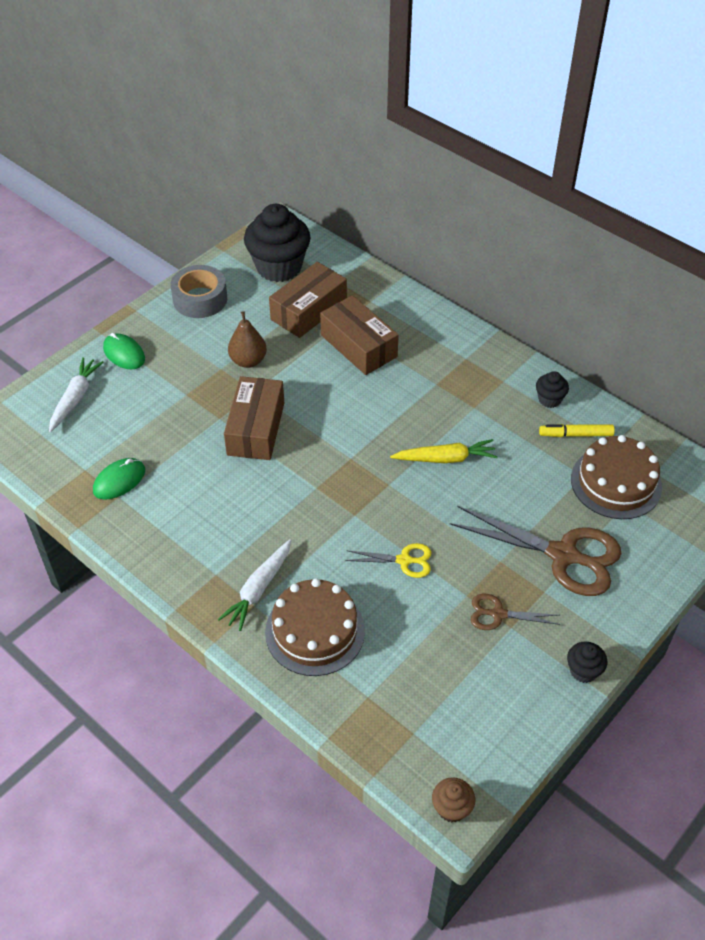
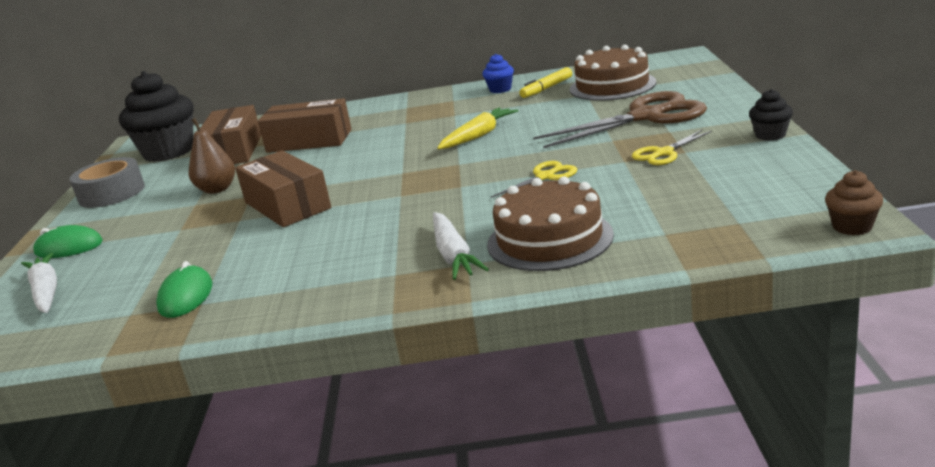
camera: 40 degrees left, 25 degrees down
brown scissors [471,594,560,630] -> yellow scissors [632,130,712,165]
black cupcake [536,371,569,408] -> blue cupcake [482,54,514,93]

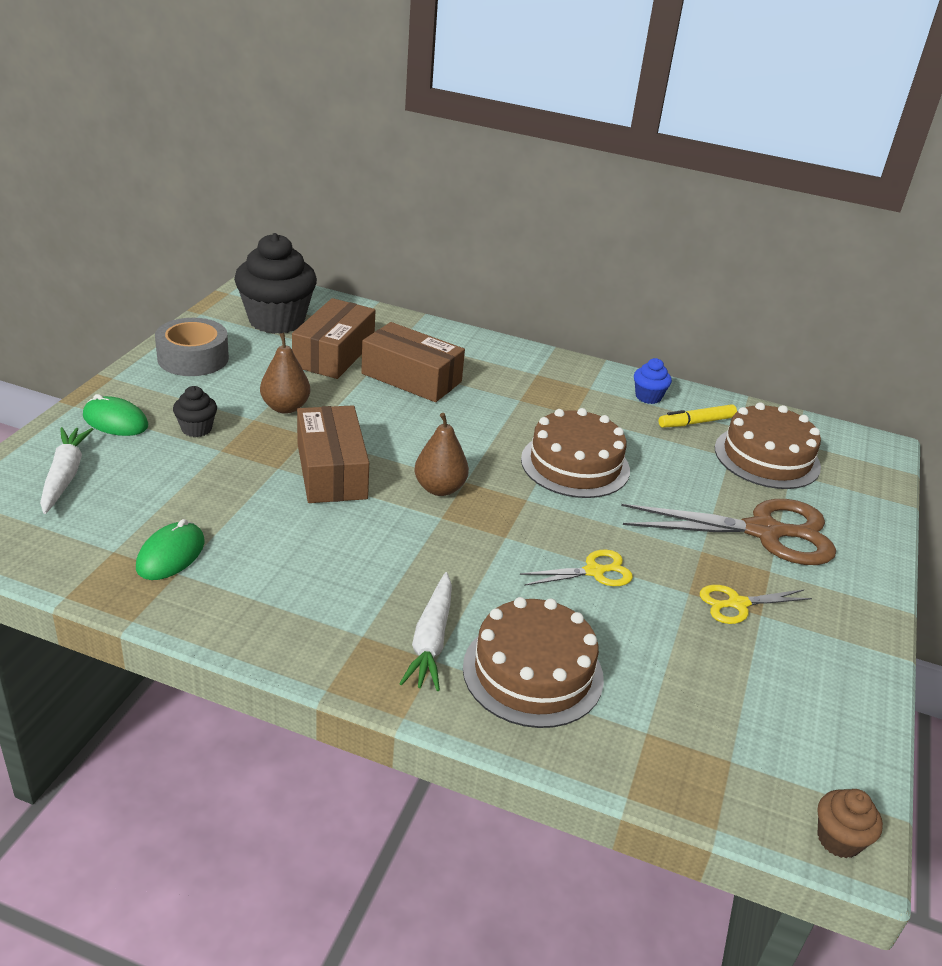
camera: 15 degrees right, 10 degrees up
yellow carrot [437,107,519,149] -> brown cake [521,408,630,498]
black cupcake [749,89,793,141] -> black cupcake moved to [173,386,217,437]
none -> brown pear [414,413,469,496]

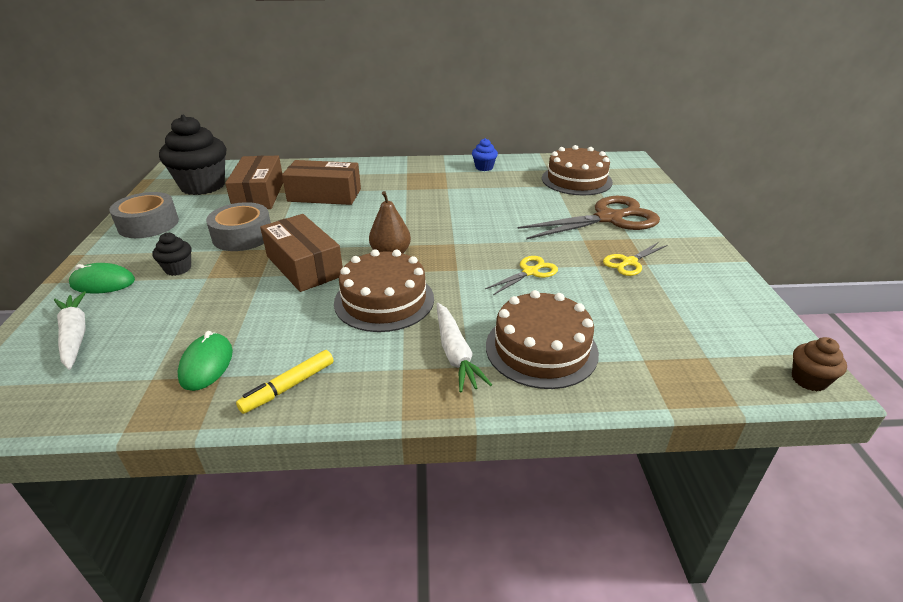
camera: 20 degrees left, 0 degrees up
brown pear [260,333,310,414] -> grey tape [206,202,271,251]
brown cake [521,408,630,498] -> brown cake moved to [334,249,434,332]
yellow marker [659,404,737,428] -> yellow marker moved to [236,350,334,414]

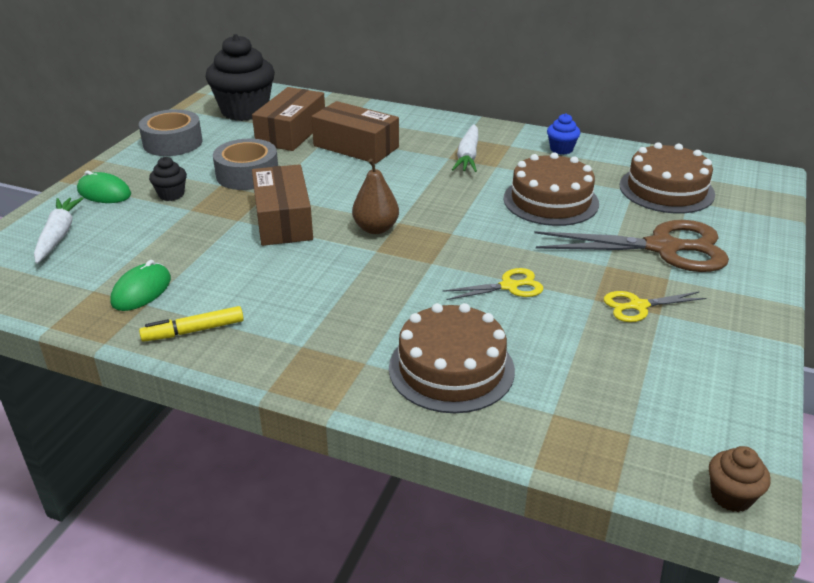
camera: 25 degrees right, 0 degrees up
brown cake [334,249,434,332] -> brown cake moved to [503,152,599,226]
white carrot [437,303,492,393] -> white carrot moved to [452,124,478,172]

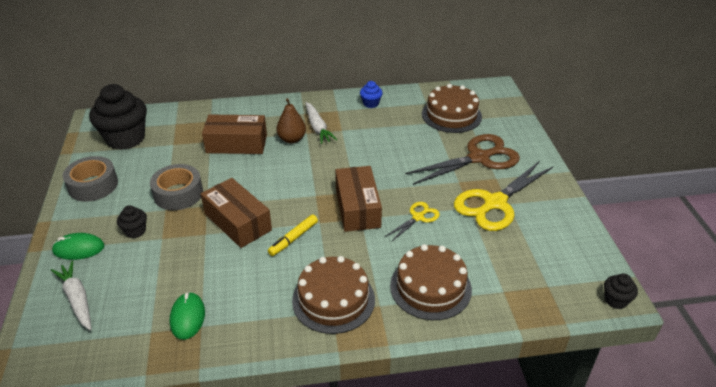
camera: 30 degrees left, 5 degrees up
yellow marker [139,306,244,342] -> yellow marker moved to [268,214,318,256]
brown box [252,87,325,151] -> brown box moved to [335,166,382,232]
brown pear [352,159,399,234] -> brown pear moved to [276,98,306,144]
brown cake [503,152,599,226] -> brown cake moved to [292,256,375,334]
yellow scissors [604,291,707,322] -> yellow scissors [454,161,553,231], size x2.00
brown cupcake [709,446,771,512] -> black cupcake [604,274,638,309]

